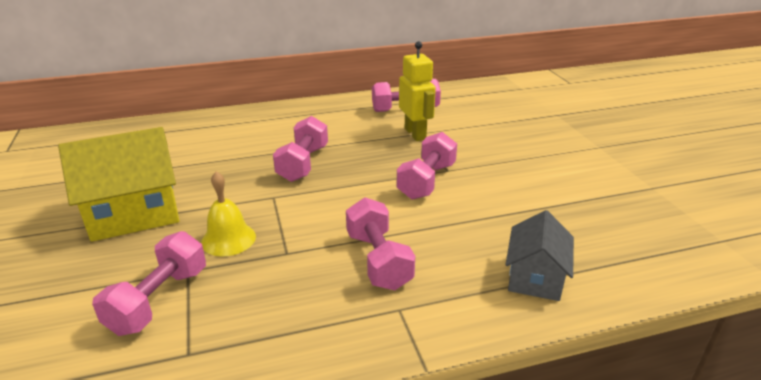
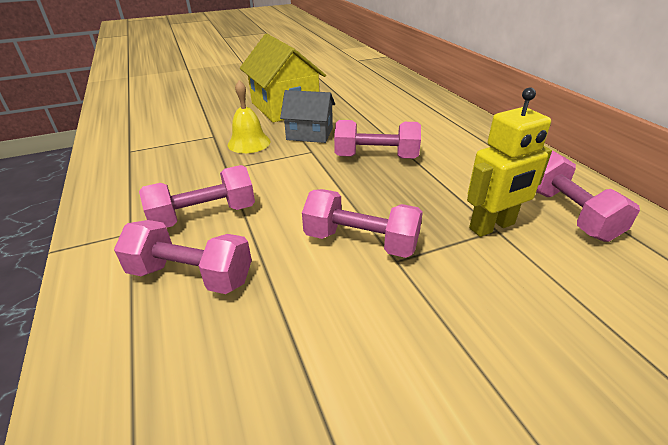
camera: 85 degrees right, 5 degrees up
pink dumbbell [92,231,206,336] -> pink dumbbell moved to [114,220,252,294]
grey house [505,210,574,301] -> grey house moved to [280,90,335,143]

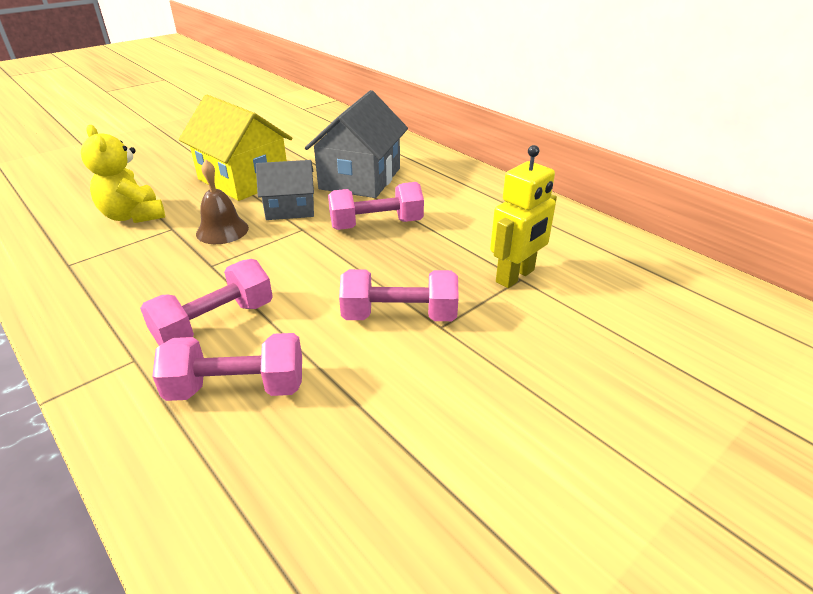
camera: 20 degrees left, 0 degrees up
yellow bell [228,80,271,153] -> brown bell [196,160,249,244]
pink dumbbell [536,150,640,242] -> none
none -> yellow teddy bear [81,125,165,223]
none -> grey house [305,90,408,198]

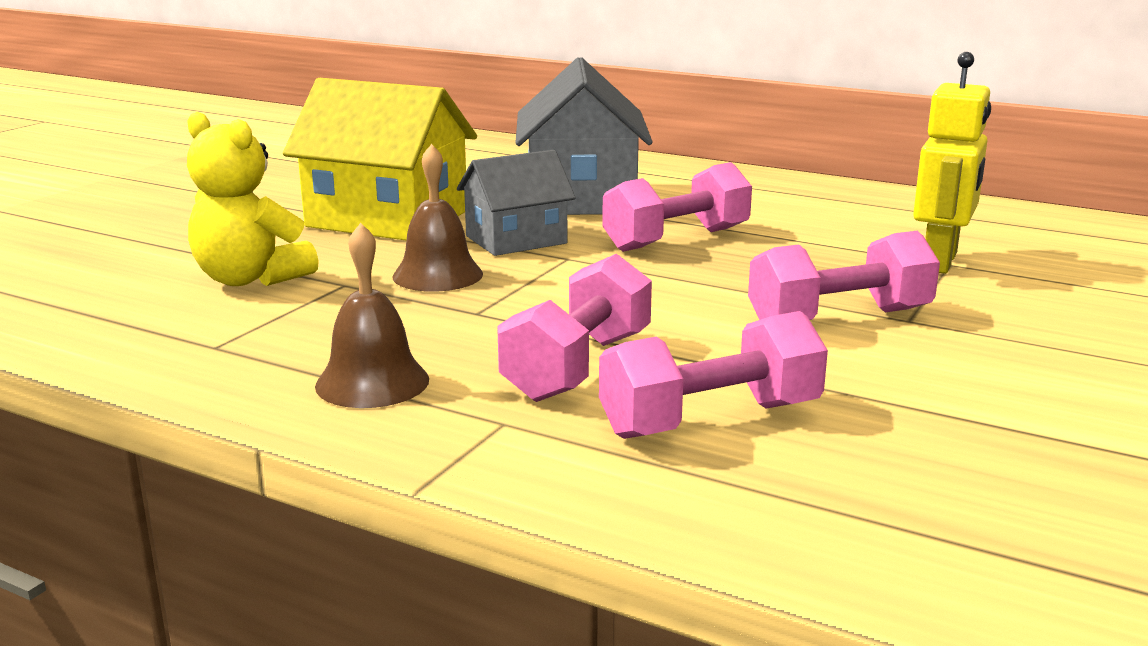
camera: 20 degrees left, 15 degrees down
none -> brown bell [315,223,429,408]

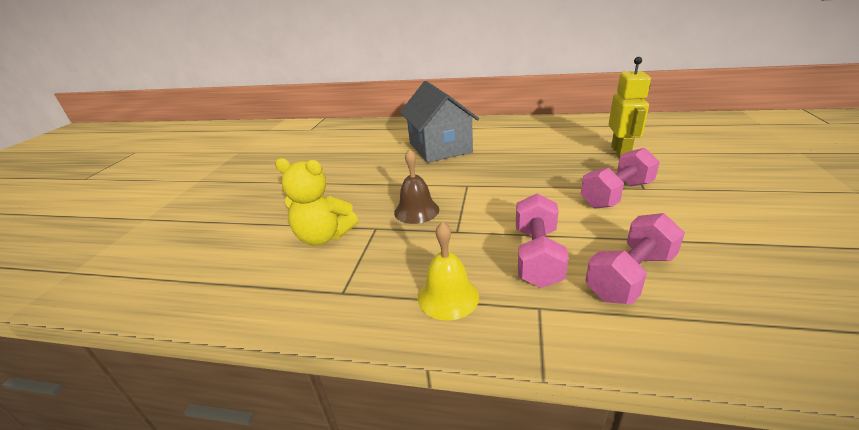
camera: 15 degrees left, 10 degrees up
yellow house [283,78,477,240] -> none
brown bell [315,223,429,408] -> yellow bell [418,221,479,321]
grey house [457,150,576,256] -> none
pink dumbbell [602,162,752,252] -> none

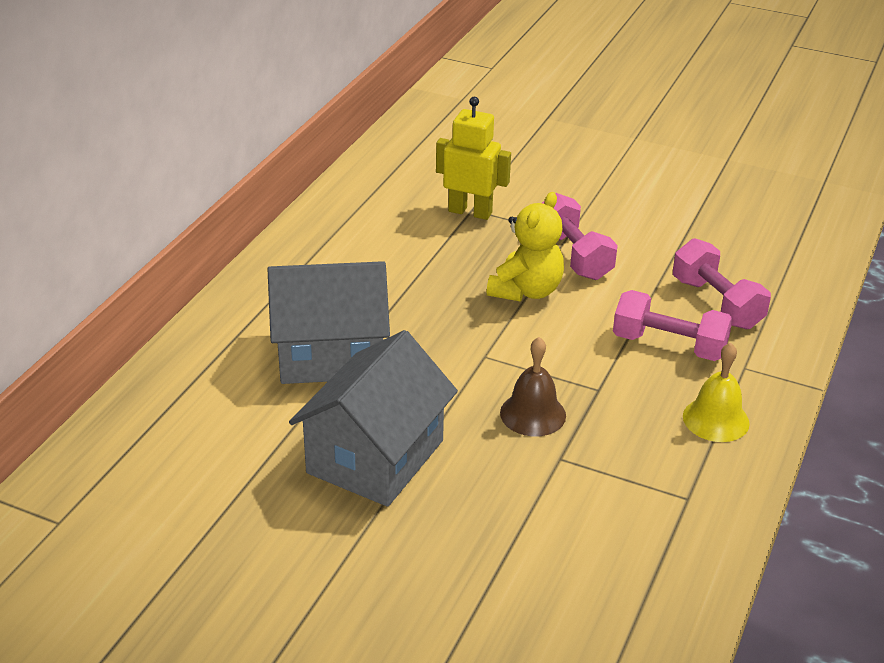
camera: 80 degrees left, 5 degrees up
yellow teddy bear [275,158,358,245] -> yellow teddy bear moved to [487,192,564,302]
none -> grey house [289,330,458,507]

